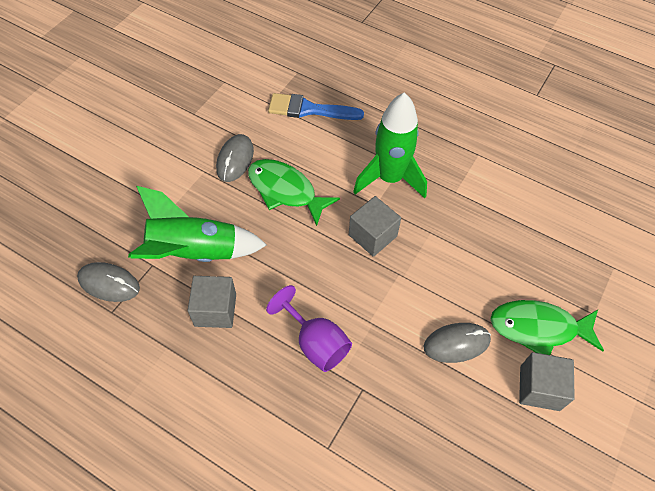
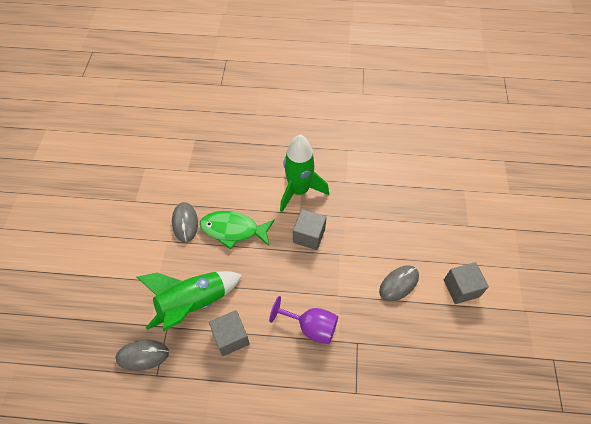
camera: 25 degrees left, 0 degrees up
blue brush [268,93,364,120] -> none
green fish [491,300,604,355] -> none

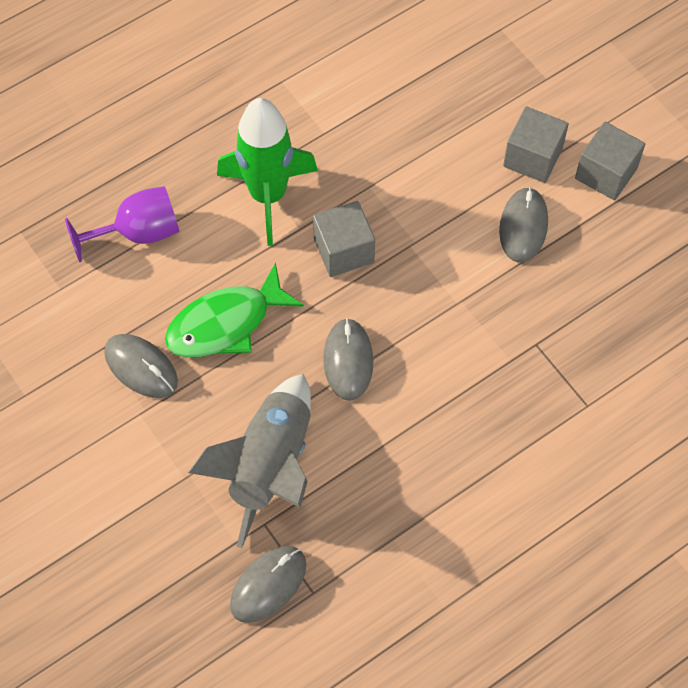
camera: 40 degrees left, 5 degrees up
green rocket [137,271,242,332] -> grey rocket [188,374,311,548]
grey cube [209,310,250,356] -> grey cube moved to [503,106,569,183]
purple goblet [269,296,338,344] -> purple goblet moved to [65,186,180,262]
none -> grey mouse [323,318,373,401]

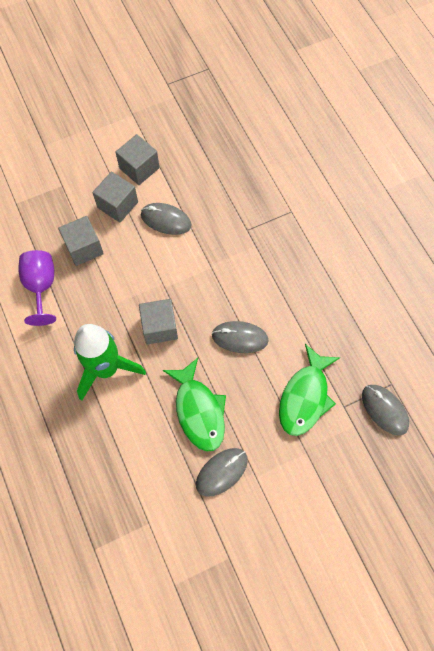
camera: 80 degrees left, 5 degrees up
purple goblet [65,186,180,262] -> purple goblet moved to [18,250,56,326]
grey rocket [188,374,311,548] -> green fish [279,344,340,436]
none -> grey cube [58,216,104,266]

